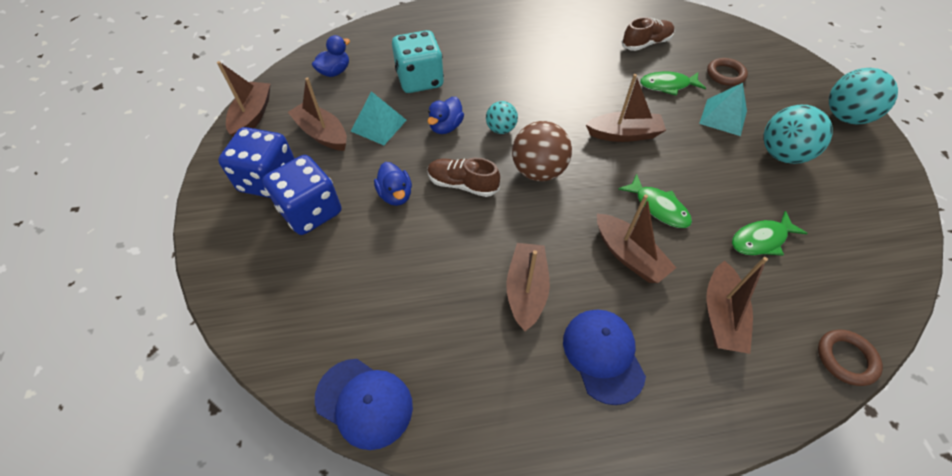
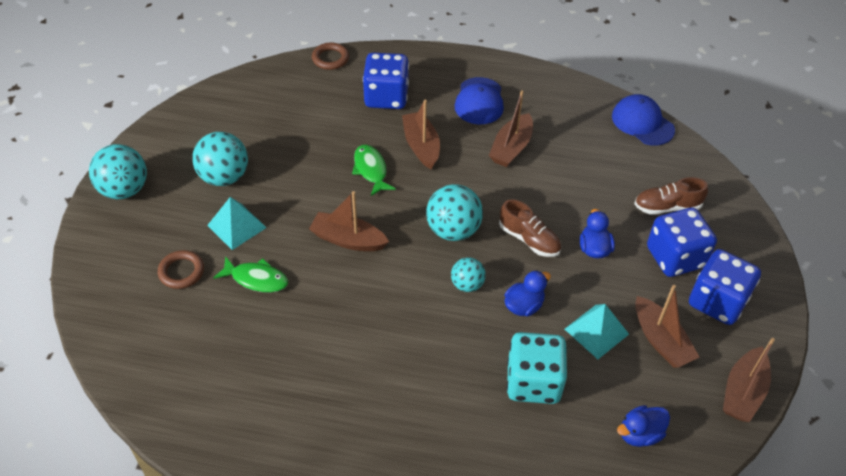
camera: 160 degrees left, 5 degrees down
brown ball [512,121,572,181] -> turquoise ball [426,184,483,241]
brown shoe [622,17,674,51] -> brown shoe moved to [634,177,708,215]
brown boat [706,257,768,354] -> blue dice [363,53,409,109]
green fish [732,211,807,255] -> none

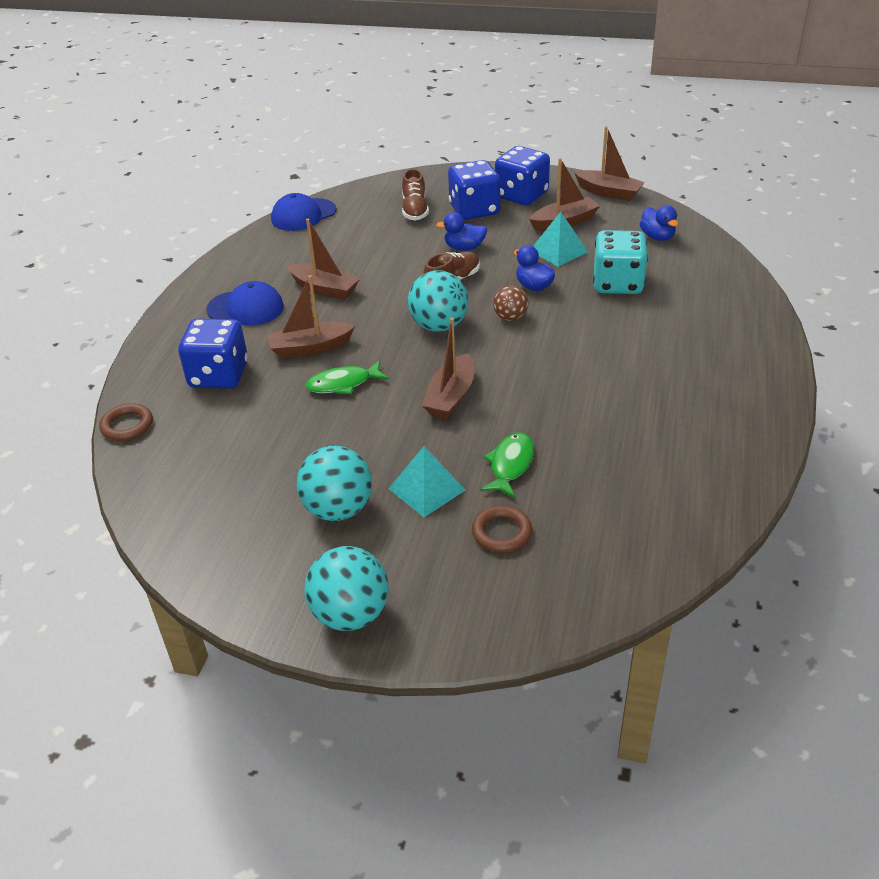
camera: 85 degrees left, 10 degrees down
turquoise ball [451,257,486,292] -> brown ball [493,286,528,321]

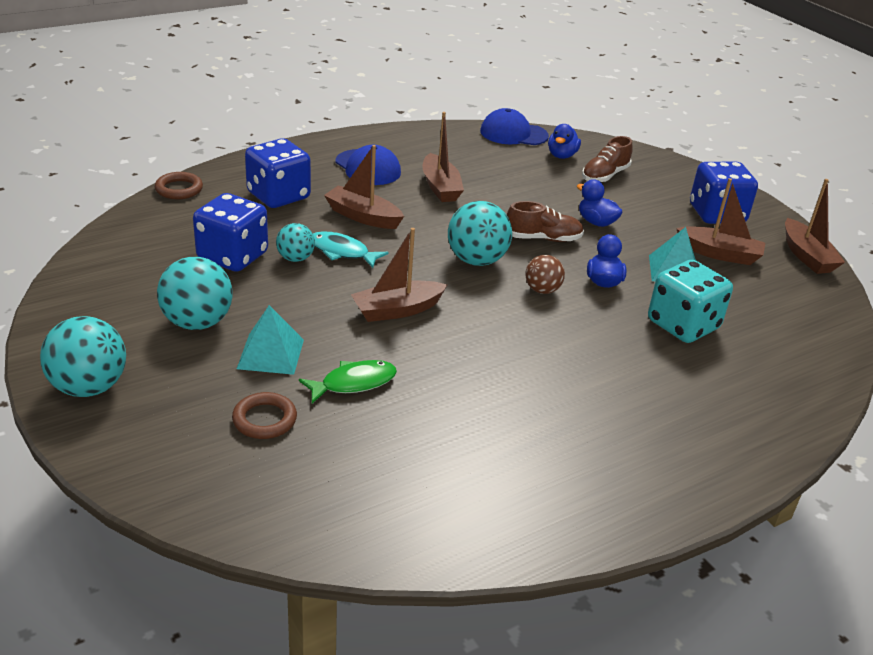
camera: 40 degrees right, 5 degrees down
green fish [306,360,389,394] -> turquoise fish [313,231,389,268]
blue dice [448,160,500,220] -> blue dice moved to [193,193,268,272]
blue duck [640,205,678,241] -> blue duck moved to [548,124,581,159]
none -> turquoise ball [276,223,315,262]

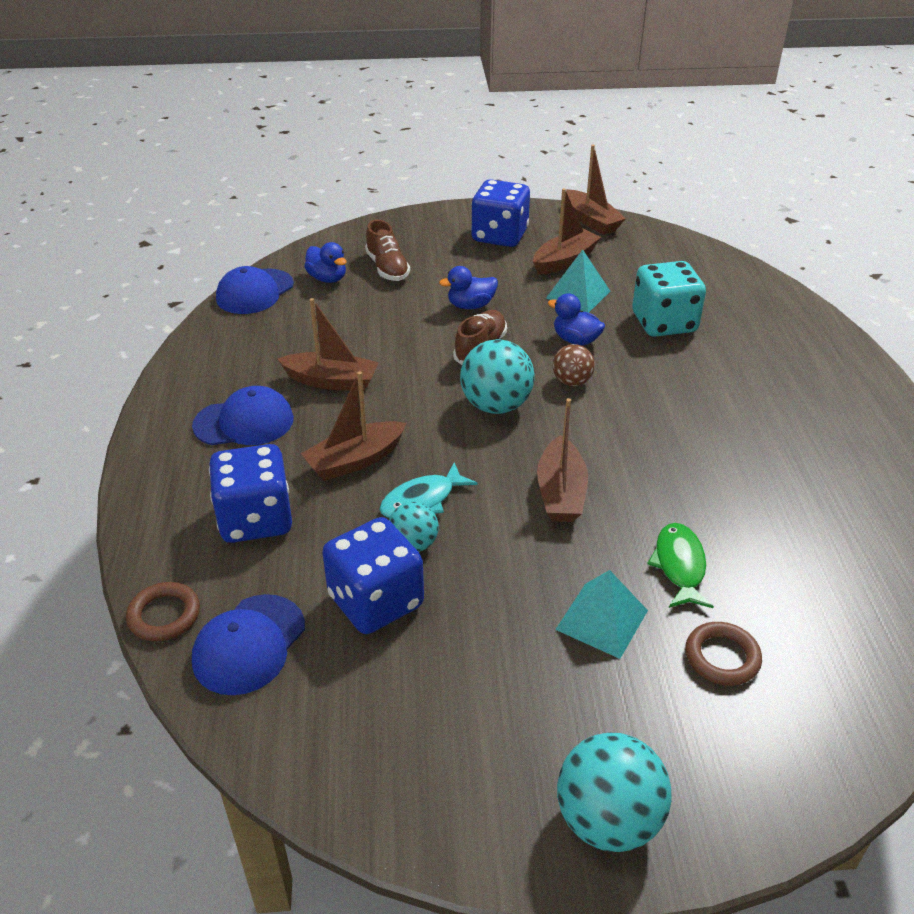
camera: 60 degrees left, 5 degrees up
turquoise ball [157,257,233,330] -> none
brown boat [785,179,845,274] -> brown boat turned 45 degrees clockwise [566,145,626,235]
none -> blue cap [192,594,305,695]

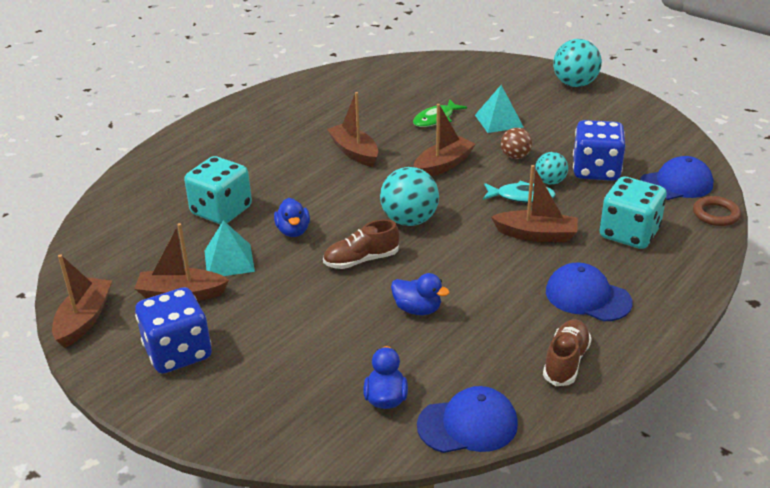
camera: 135 degrees left, 5 degrees down
blue dice [209,444,292,543] -> turquoise dice [599,177,667,249]
brown boat [278,298,379,391] -> brown boat moved to [327,92,378,167]
brown shoe [365,219,410,281] -> brown shoe moved to [543,319,592,386]
blue duck [439,266,498,309] -> blue duck moved to [391,273,450,315]
brown ball [553,344,595,386] -> brown ball moved to [501,128,532,159]
brown ring [685,622,762,686] -> none

